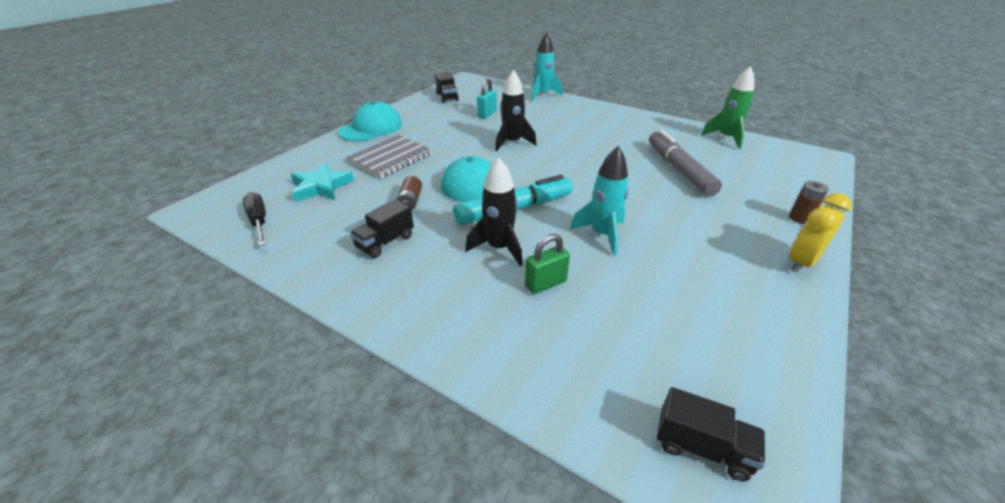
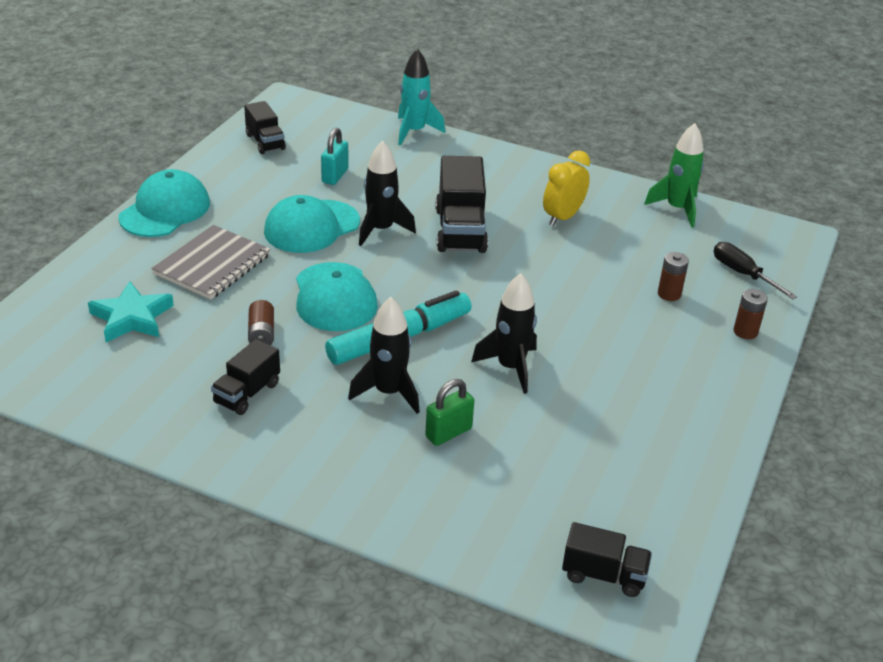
camera: 10 degrees left, 0 degrees up
black screwdriver [243,192,266,246] -> black screwdriver moved to [713,242,797,299]
turquoise rocket [570,146,629,256] -> black rocket [471,273,537,394]
grey marker [649,130,722,196] -> none
yellow clock [789,193,852,273] -> yellow clock moved to [543,150,590,226]
none -> turquoise cap [264,195,360,253]
none -> black truck [436,156,488,253]
none -> brown battery [658,252,689,301]

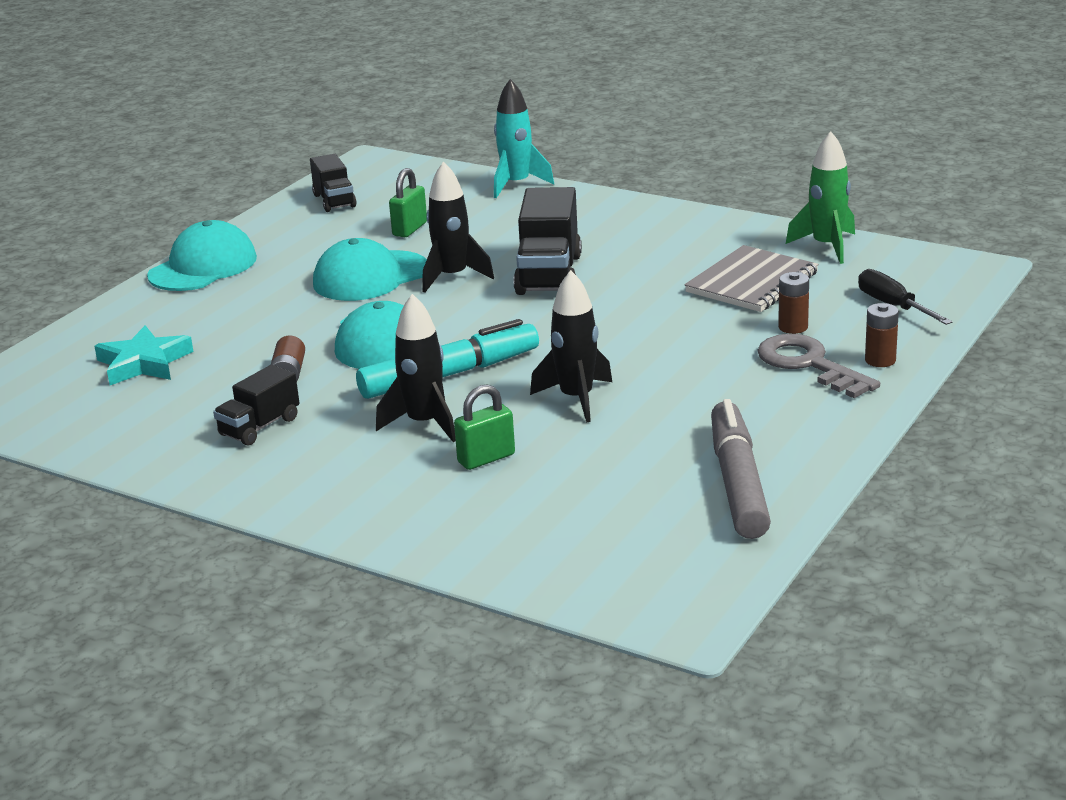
camera: 10 degrees right, 10 degrees down
grey notebook [151,225,271,300] -> grey notebook moved to [685,245,819,312]
turquoise padlock [321,128,348,185] -> green padlock [389,168,427,237]
yellow clock [543,150,590,226] -> none
black truck [562,522,652,597] -> none
none -> grey marker [711,399,771,539]
none -> grey key [757,334,880,398]

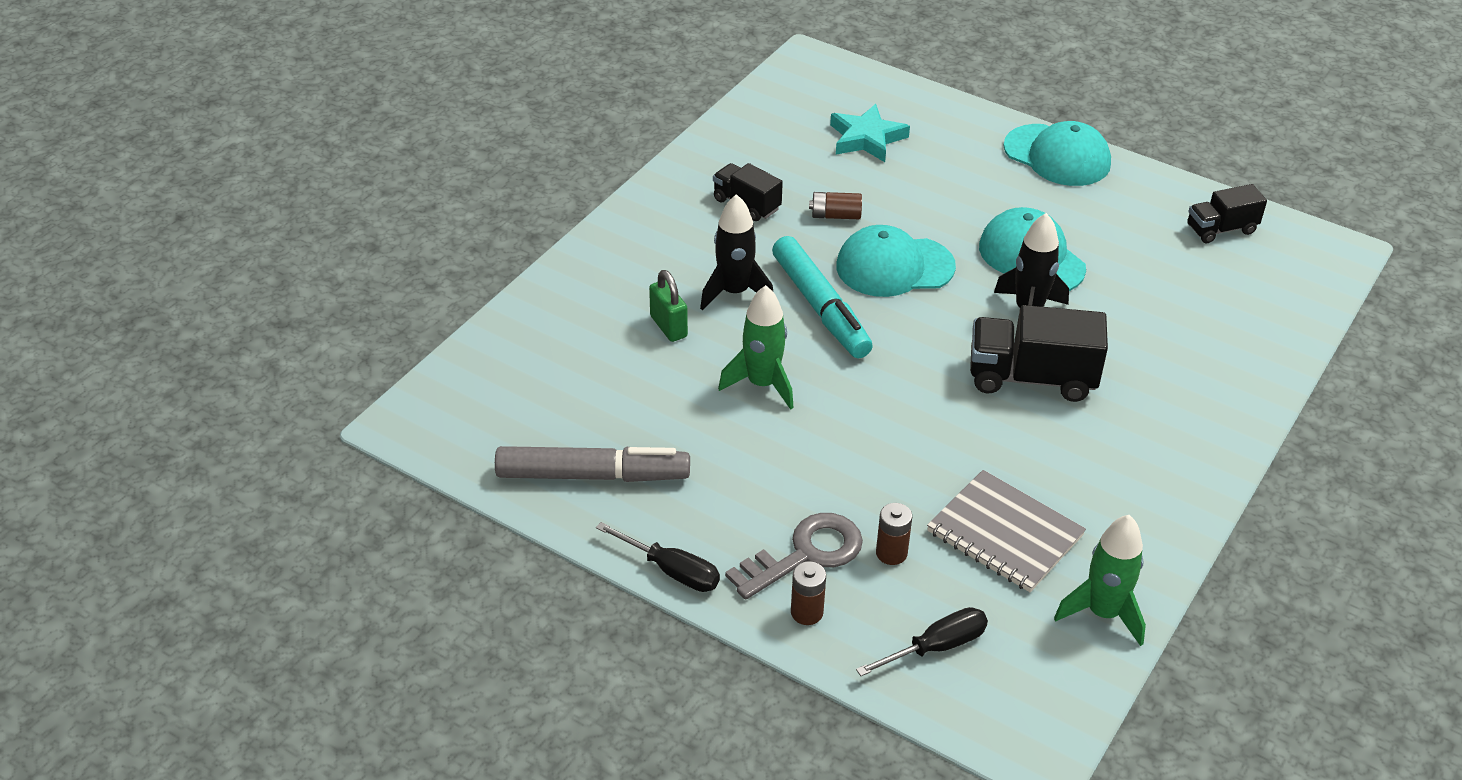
camera: 90 degrees right, 15 degrees up
green padlock [389,168,427,237] -> none
turquoise rocket [494,79,554,198] -> none
black rocket [530,270,612,422] -> green rocket [718,285,794,410]
none -> black screwdriver [596,522,720,592]

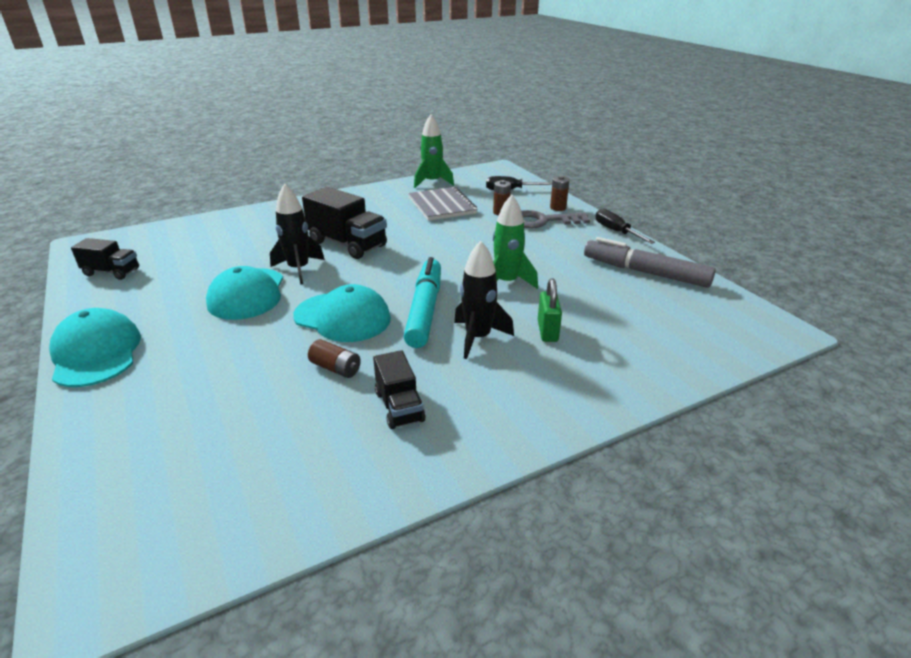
camera: 150 degrees left, 10 degrees down
turquoise star [830,104,910,162] -> none

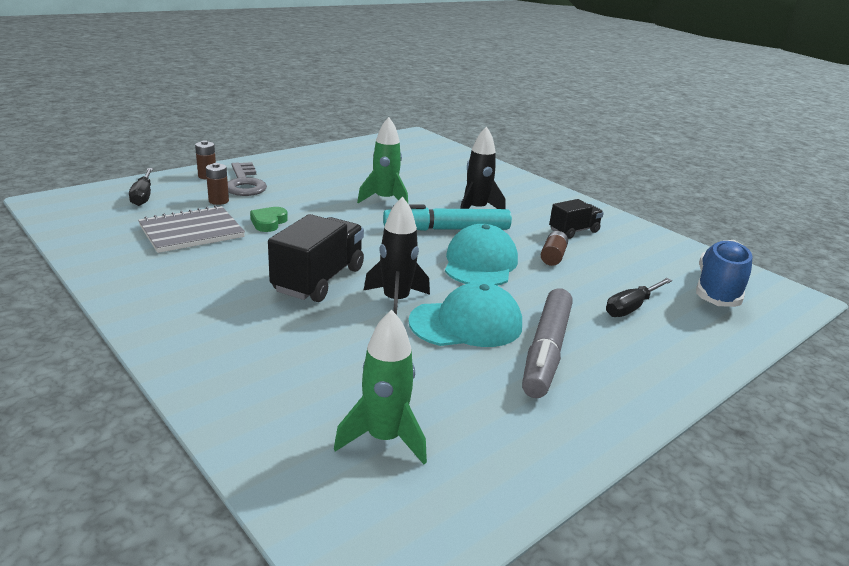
camera: 105 degrees left, 5 degrees down
turquoise cap [49,308,141,387] -> none
black truck [71,238,139,280] -> none
green rocket [414,115,454,188] -> green rocket moved to [334,310,427,464]
green padlock [538,279,562,342] -> none
grey marker [584,237,716,288] -> grey marker moved to [522,288,573,398]
black screwdriver [596,209,655,244] -> black screwdriver moved to [606,278,672,317]
none -> green heart [250,207,288,232]
none -> blue shoe [696,240,753,307]

